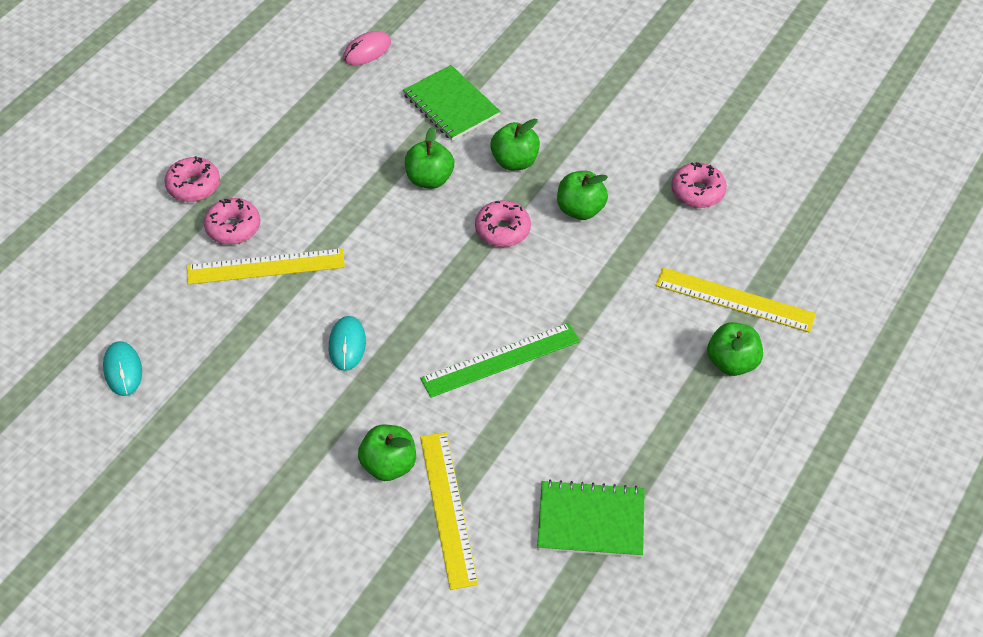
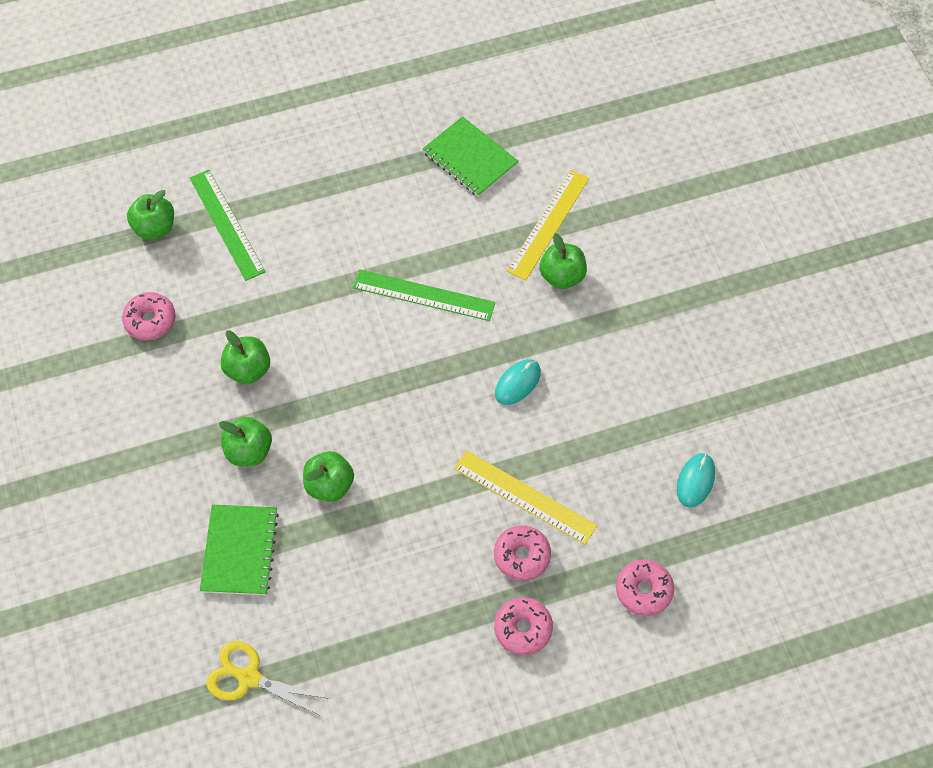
camera: 140 degrees left, 10 degrees up
pink mouse [343,31,391,65] -> yellow scissors [207,641,330,716]
pink donut [475,200,531,247] -> pink donut moved to [616,559,674,616]
yellow ruler [656,267,816,333] -> green ruler [190,170,266,281]
green apple [707,322,763,376] -> green apple moved to [127,190,174,240]

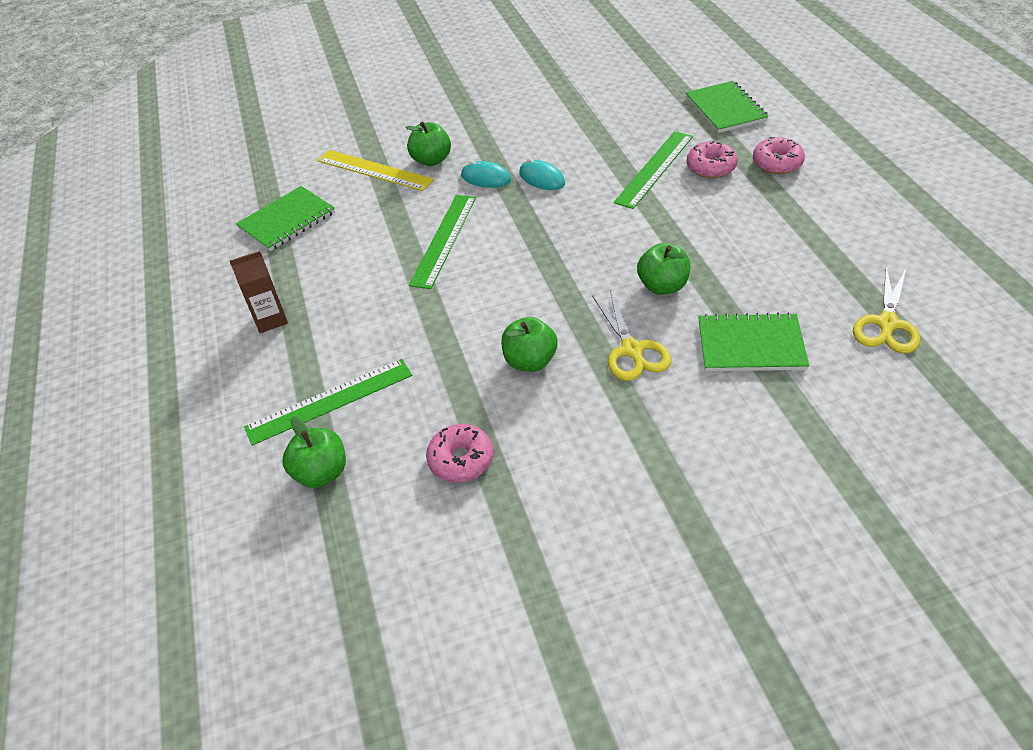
camera: 85 degrees left, 15 degrees down
green apple [219,417,272,466] -> yellow scissors [592,291,671,381]
yellow ruler [454,450,597,545] -> green ruler [614,131,693,209]
pink donut [616,559,674,616] -> green notebook [686,81,769,133]
turquoise mouse [677,453,715,508] -> turquoise mouse moved to [461,160,511,188]
none -> brown carton [230,251,288,333]

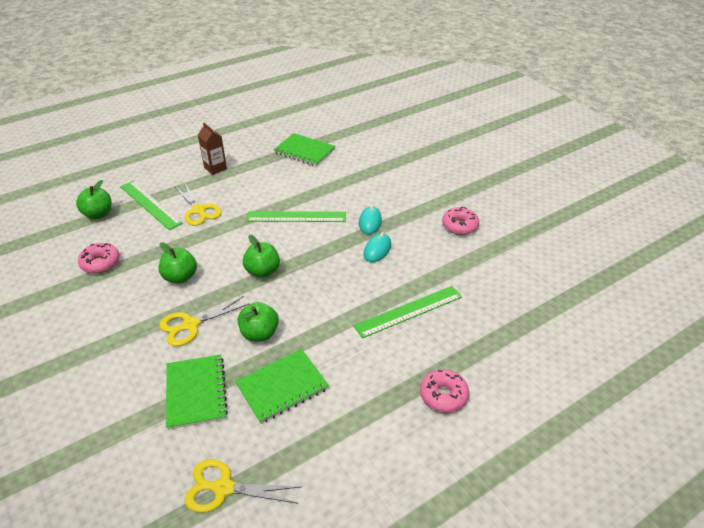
camera: 70 degrees right, 5 degrees down
yellow ruler [317,150,434,191] -> none
green apple [405,122,451,166] -> green apple moved to [243,235,280,278]
green ruler [614,131,693,209] -> green ruler turned 45 degrees counterclockwise [353,286,462,338]
green notebook [686,81,769,133] -> green notebook moved to [235,349,329,424]
pink donut [687,141,738,178] -> pink donut moved to [442,207,479,235]
none -> yellow scissors [175,183,222,226]

